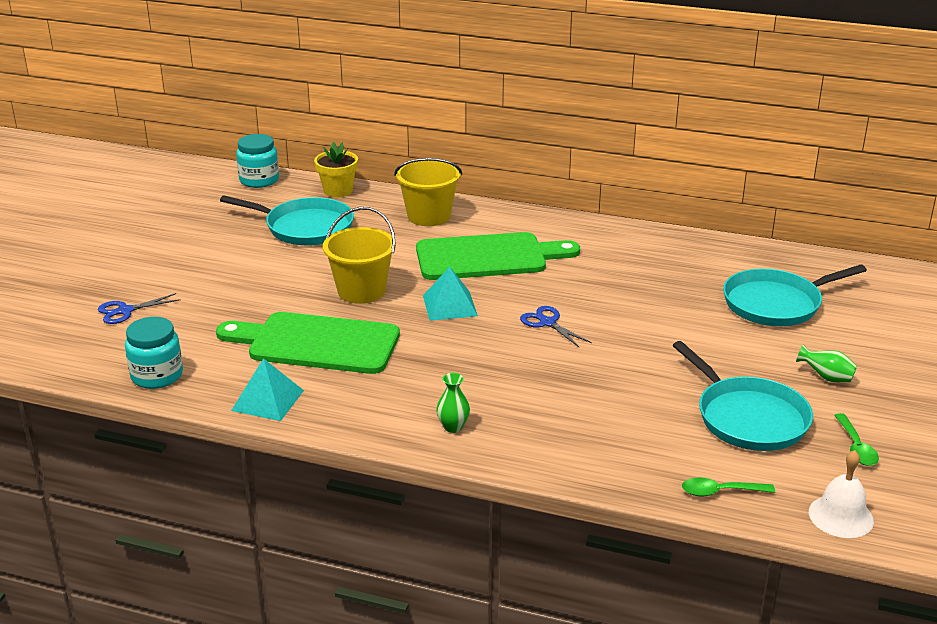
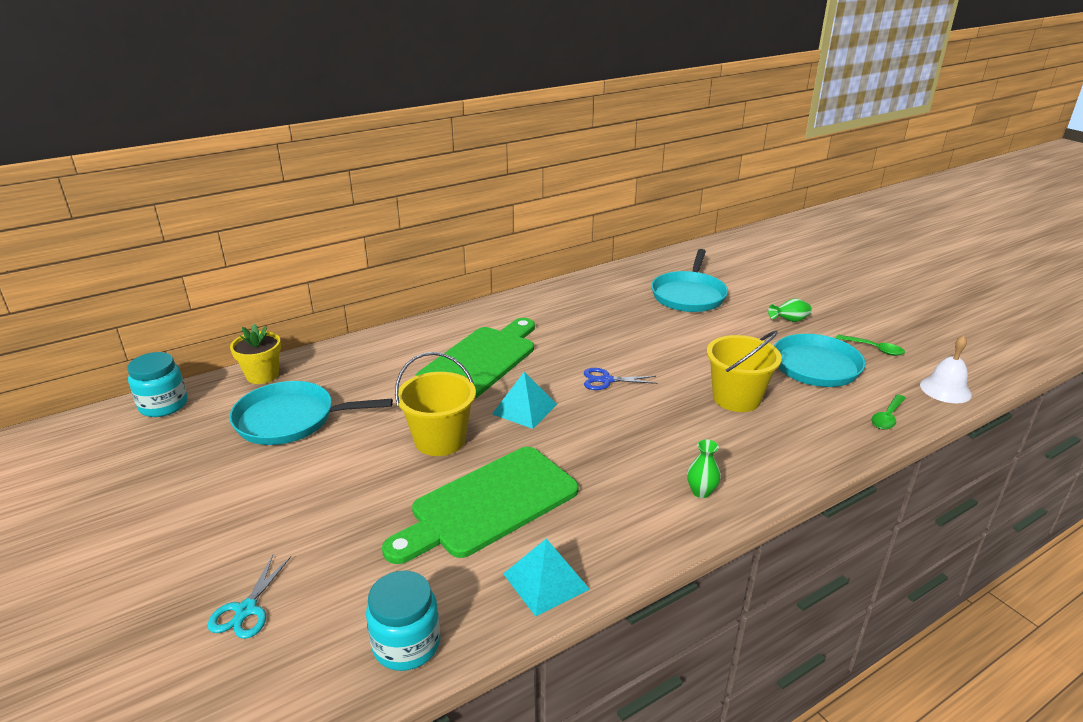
camera: 50 degrees left, 0 degrees up
blue scissors [98,293,180,324] -> turquoise scissors [208,555,291,639]
turquoise pan [220,195,354,245] -> turquoise pan turned 150 degrees counterclockwise [229,381,393,445]
yellow bucket [394,158,462,226] -> yellow bucket moved to [707,331,782,412]

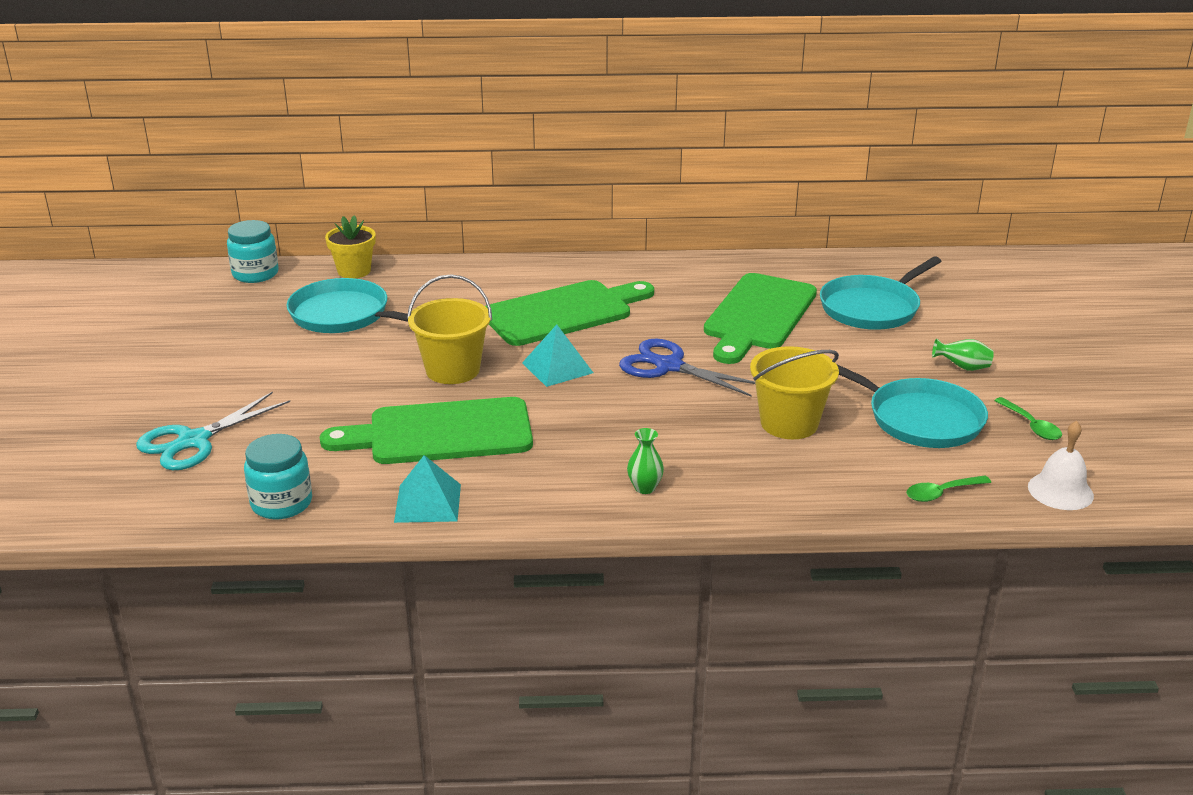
camera: 30 degrees right, 0 degrees up
turquoise scissors [208,555,291,639] -> turquoise scissors [136,391,290,470], size x1.65
blue scissors [584,368,658,390] -> blue scissors [619,339,755,396], size x1.65
none -> green cutting board [704,273,817,364]

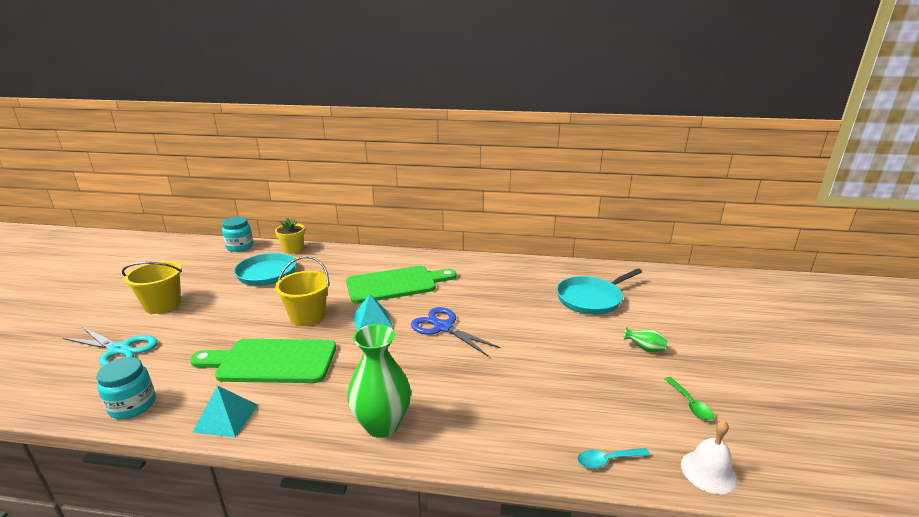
camera: 10 degrees right, 5 degrees down
turquoise scissors [136,391,290,470] -> turquoise scissors turned 120 degrees counterclockwise [63,327,158,367]
green vase [627,428,664,494] -> green vase [347,324,411,438], size x2.26
green cutting board [704,273,817,364] -> none
yellow bucket [750,346,839,439] -> yellow bucket moved to [122,261,182,314]
turquoise pan [837,364,988,448] -> none
green spoon [906,475,991,502] -> turquoise spoon [577,448,650,469]

